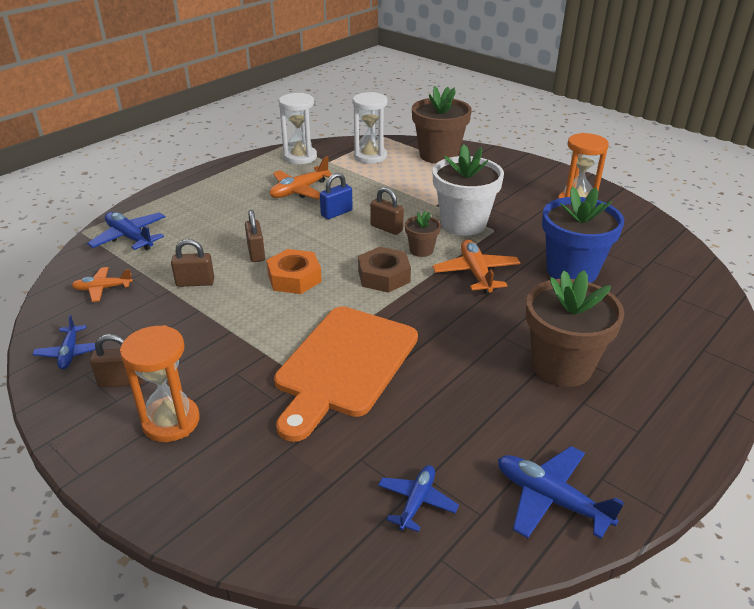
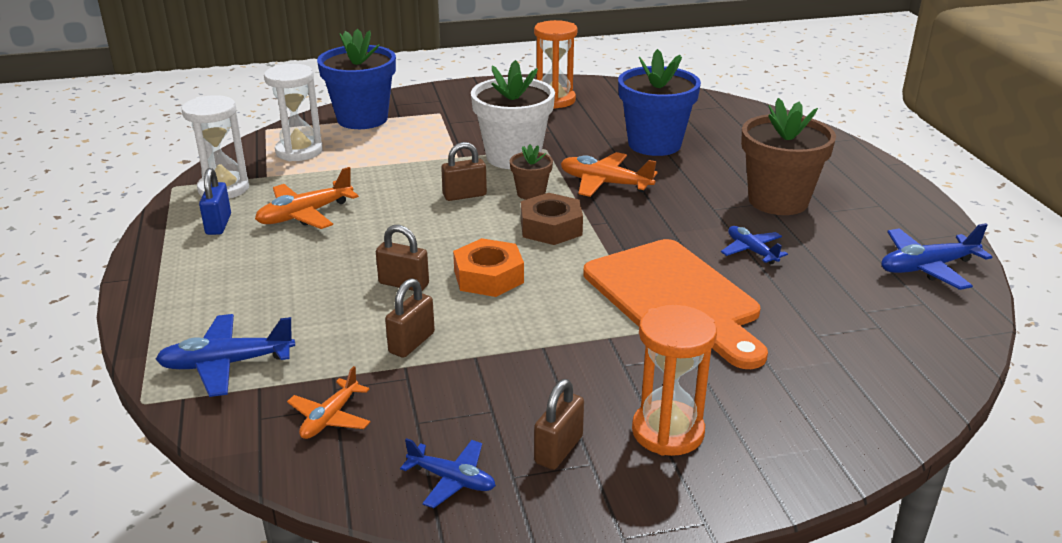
camera: 55 degrees left, 5 degrees down
orange plane [270,156,332,199] -> orange plane turned 60 degrees clockwise [255,167,359,229]
blue padlock [320,173,353,219] -> blue padlock moved to [199,168,231,235]
blue plane [378,465,459,532] -> blue plane moved to [721,226,788,264]
brown flower pot [412,86,472,164] -> blue flower pot [317,28,396,129]

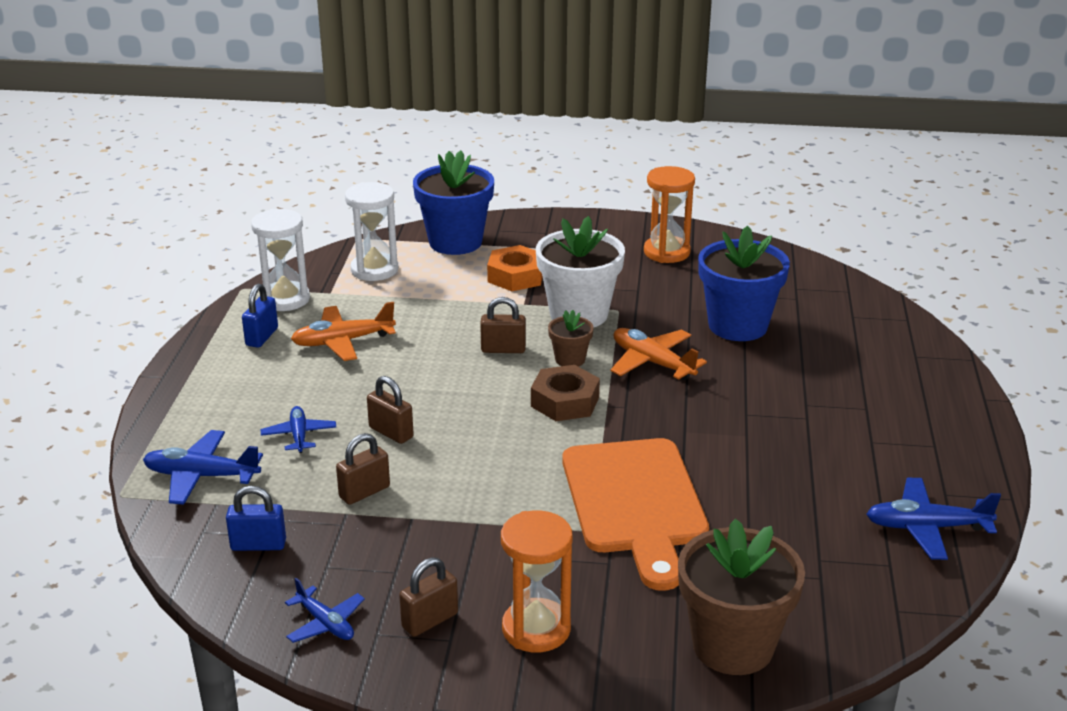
camera: 20 degrees right, 0 degrees up
orange plane [287,366,370,439] -> blue padlock [226,486,286,551]
orange nut [453,238,524,297] -> orange nut moved to [487,245,543,291]
blue plane [721,226,788,264] -> blue plane moved to [261,406,336,453]
brown flower pot [741,98,836,215] -> brown flower pot moved to [678,519,805,675]

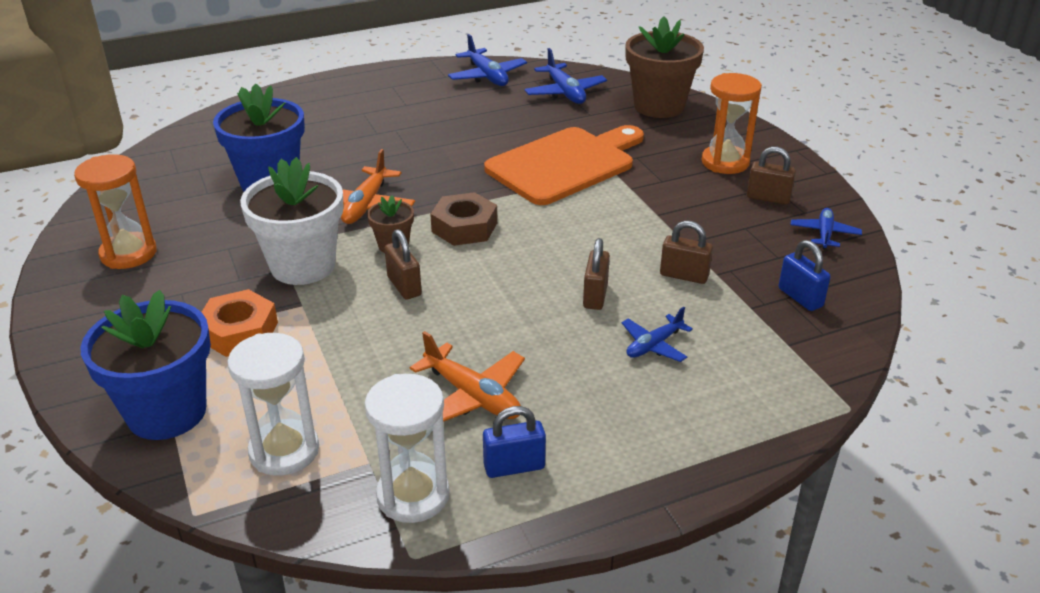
camera: 120 degrees left, 5 degrees up
blue plane [143,430,263,505] -> blue plane moved to [524,48,607,104]

